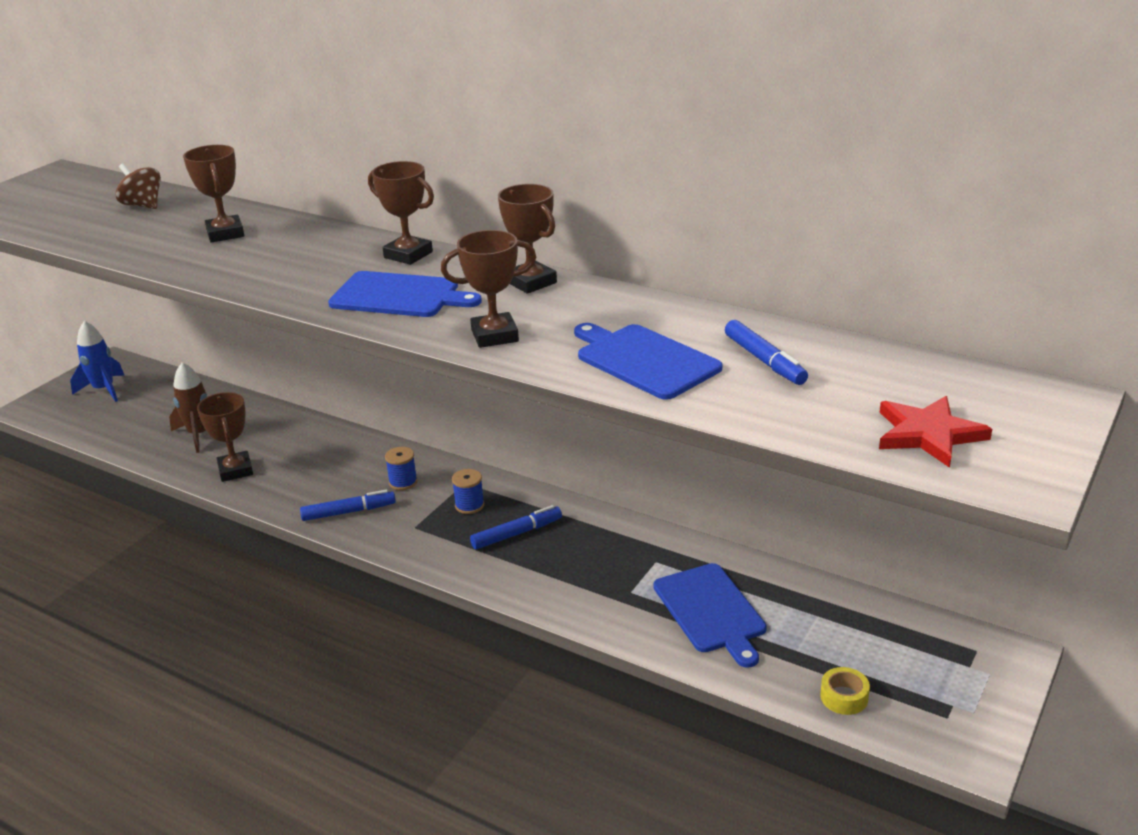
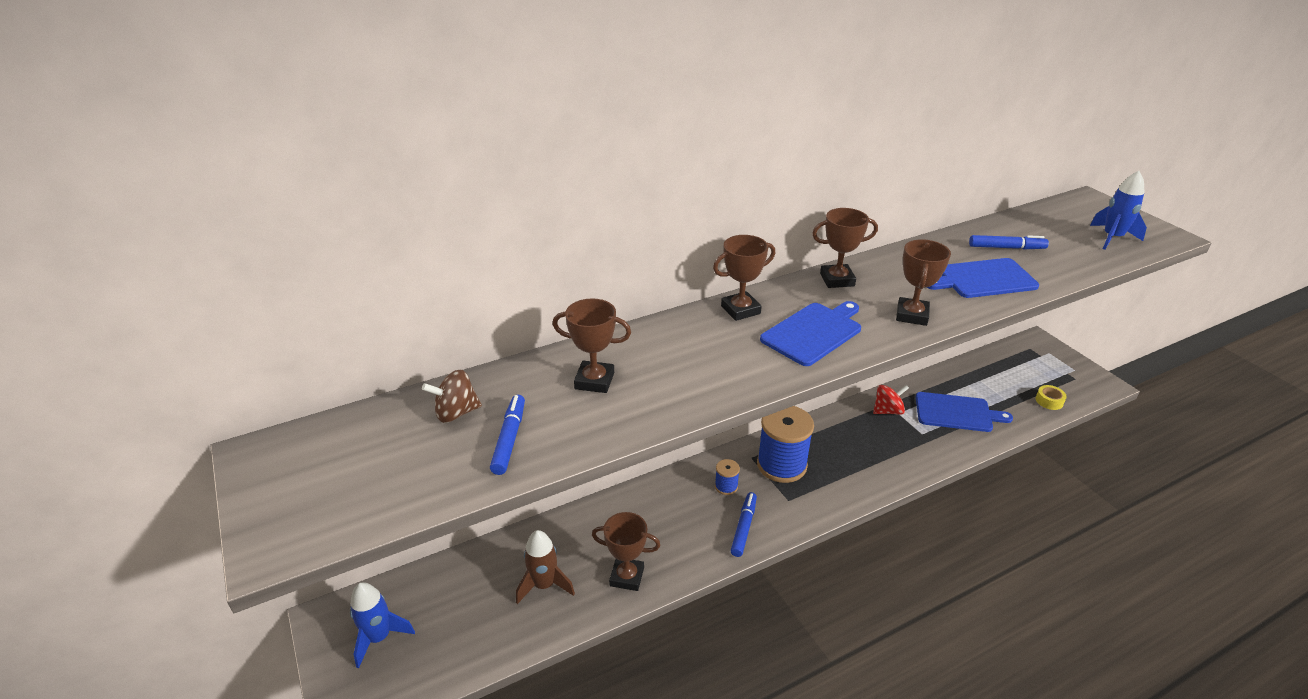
camera: 60 degrees left, 5 degrees up
blue spool [452,469,484,514] -> blue spool [757,406,814,483], size x2.21
blue marker [470,505,562,549] -> blue marker moved to [490,395,525,475]
red star [879,396,992,468] -> blue rocket [1090,171,1147,249]
none -> red spinning top [873,385,909,415]

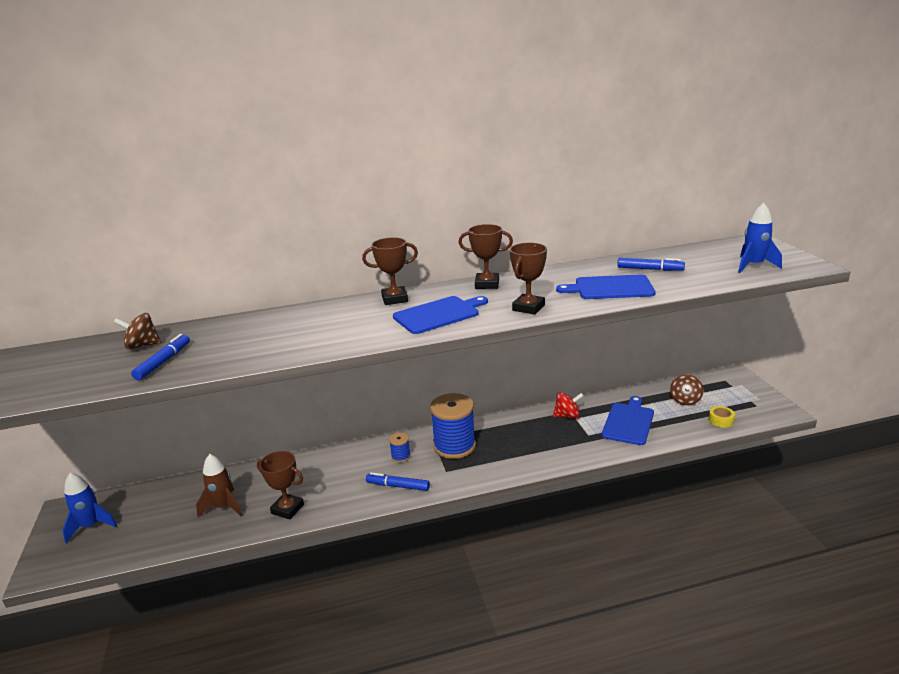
camera: 15 degrees right, 10 degrees down
brown trophy [553,298,631,393] -> none
blue marker [731,492,757,557] -> blue marker turned 105 degrees counterclockwise [366,472,430,491]
blue cutting board [916,392,1013,432] -> blue cutting board turned 90 degrees counterclockwise [602,396,654,445]
none -> brown spinning top [670,374,703,406]

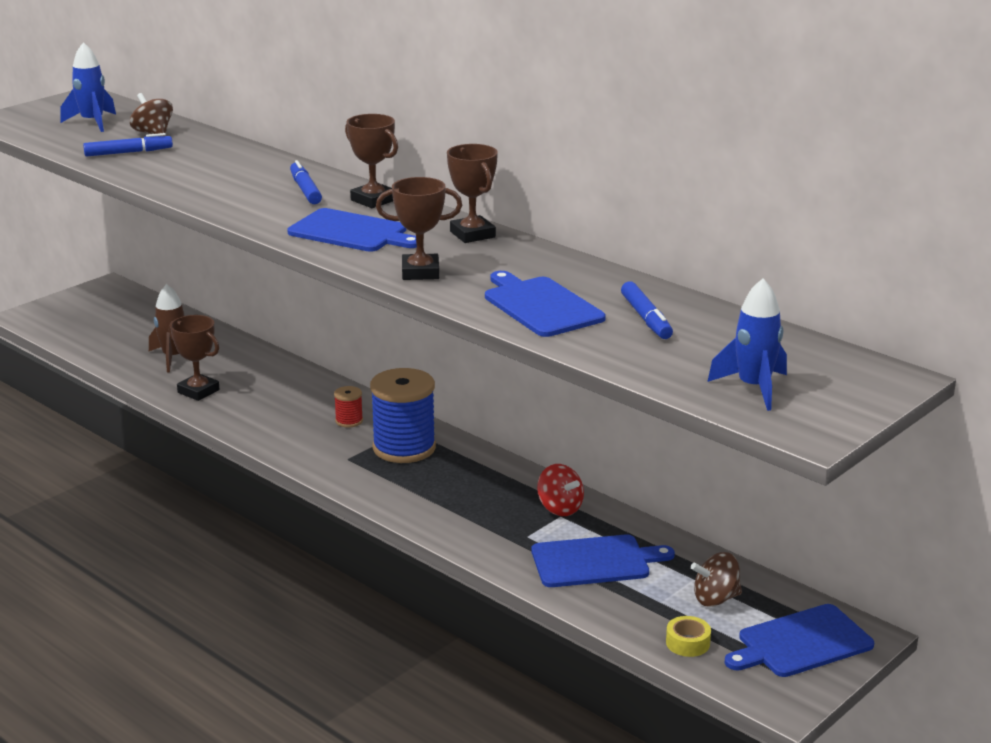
camera: 55 degrees right, 0 degrees up
blue rocket [62,473,117,543] -> blue rocket moved to [60,42,116,132]
brown trophy [257,451,304,519] -> brown trophy turned 45 degrees counterclockwise [169,315,219,401]
blue marker [366,472,430,491] -> blue marker moved to [290,160,322,204]
blue spool [389,433,411,463] -> red spool [334,386,363,427]
none -> blue cutting board [725,604,874,677]

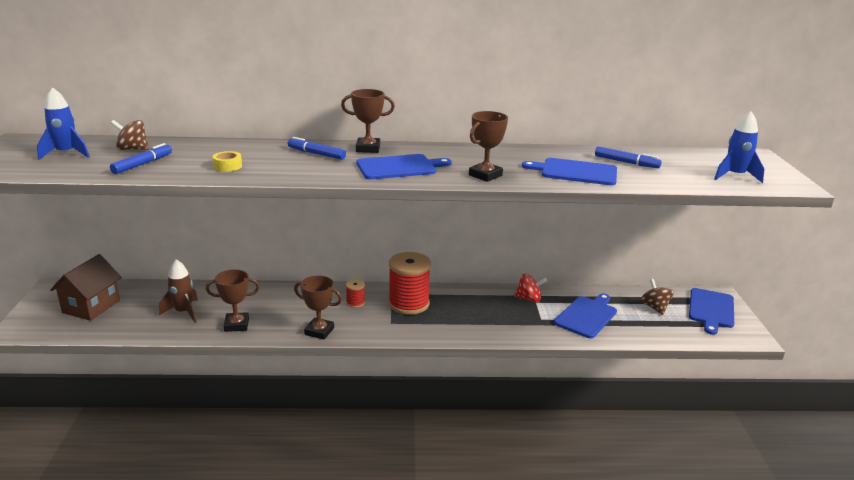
camera: 45 degrees left, 0 degrees up
blue spool [370,368,436,463] -> red spool [388,252,431,315]
brown trophy [447,144,498,243] -> brown trophy moved to [294,275,342,340]
yellow tape [666,616,711,657] -> yellow tape moved to [213,151,242,172]
brown spinning top [691,552,742,607] -> brown spinning top turned 135 degrees clockwise [641,279,673,315]
none -> brown house [50,254,122,321]

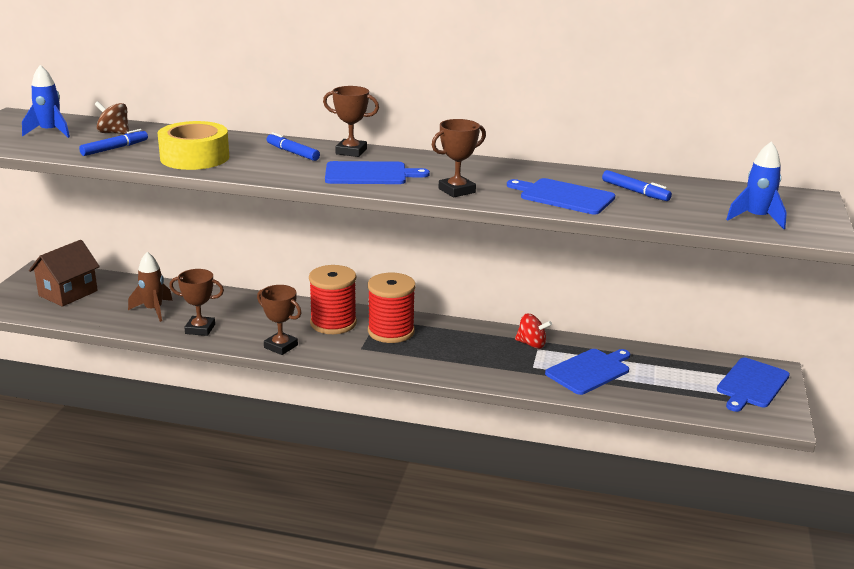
camera: 15 degrees right, 0 degrees up
yellow tape [213,151,242,172] -> yellow tape [157,121,229,170], size x2.34
red spool [346,279,365,308] -> red spool [309,265,357,334], size x2.21
brown spinning top [641,279,673,315] -> none

